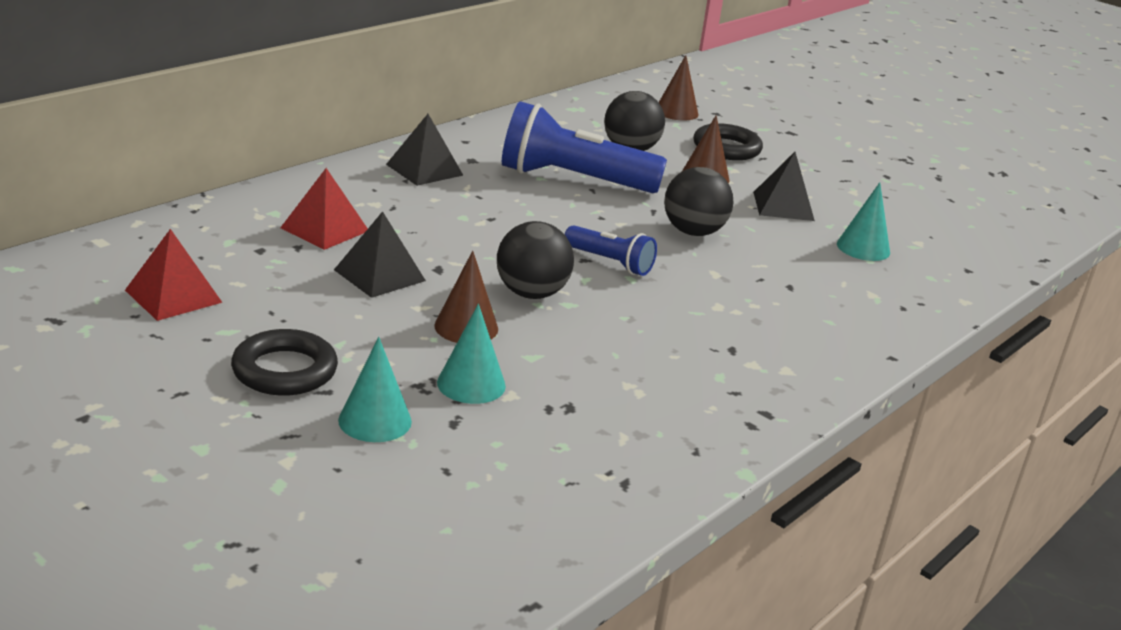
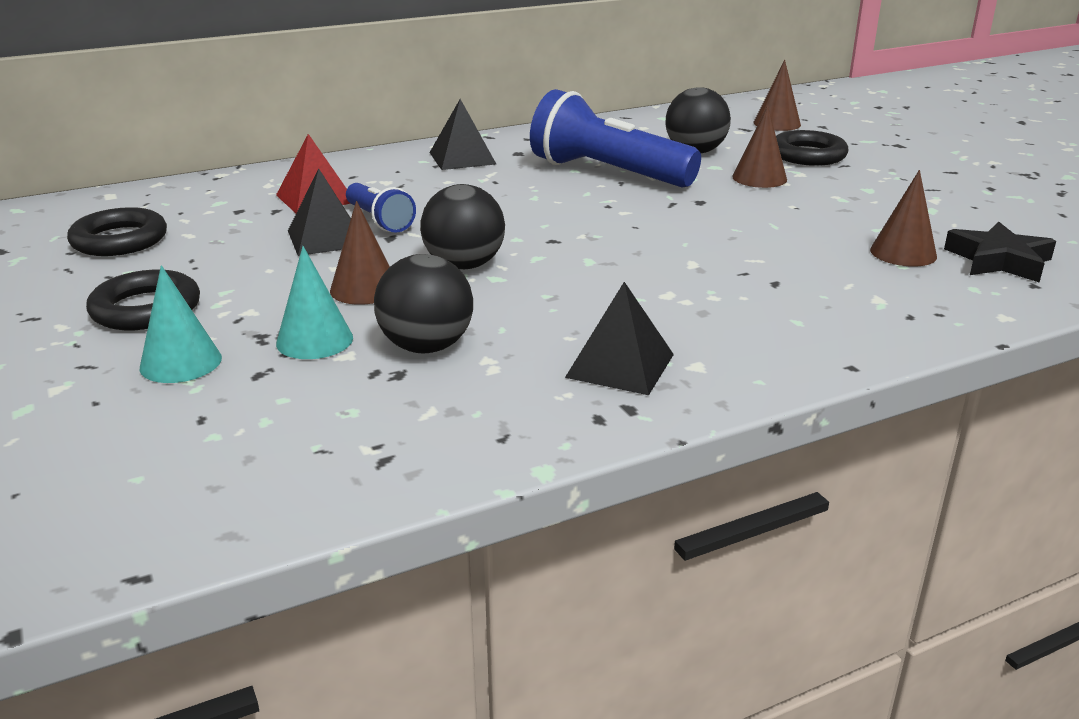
camera: 25 degrees right, 0 degrees up
red pyramid [125,229,223,321] -> black ring [67,207,167,256]
blue flashlight [565,225,657,276] -> blue flashlight moved to [346,183,416,233]
black ball [664,167,733,236] -> black ball moved to [374,254,473,353]
black pyramid [753,152,815,221] -> black pyramid moved to [565,282,674,395]
turquoise cone [837,182,890,261] -> brown cone [870,170,937,266]
none -> black star [944,221,1056,282]

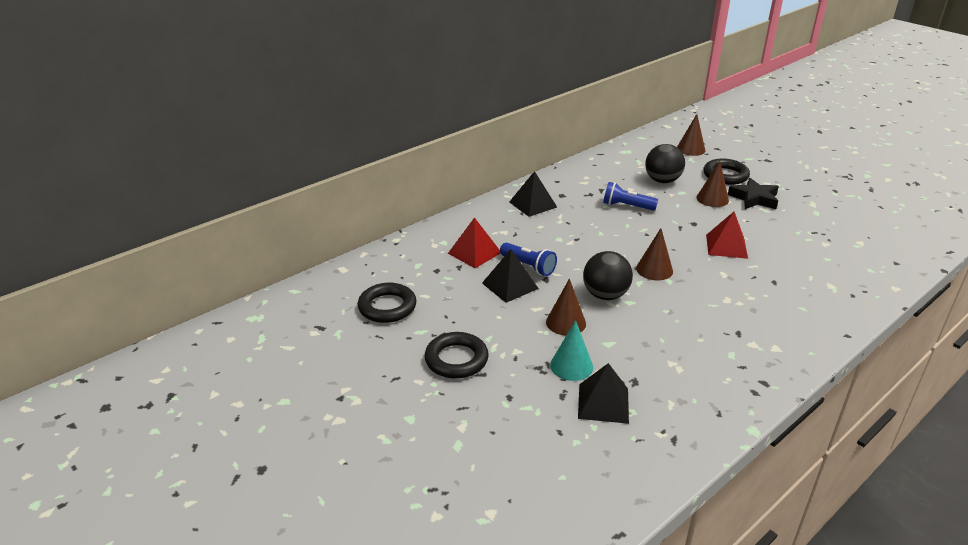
camera: 15 degrees left, 5 degrees up
turquoise cone [140,265,222,383] -> none
black ball [374,254,473,353] -> none
blue flashlight [530,89,701,187] -> blue flashlight [603,182,658,211], size x0.52
black pyramid [565,282,674,395] -> black pyramid moved to [578,363,629,424]
brown cone [870,170,937,266] -> brown cone moved to [636,228,673,280]
black star [944,221,1056,282] -> black star moved to [728,178,779,209]
none -> red pyramid [706,212,748,259]

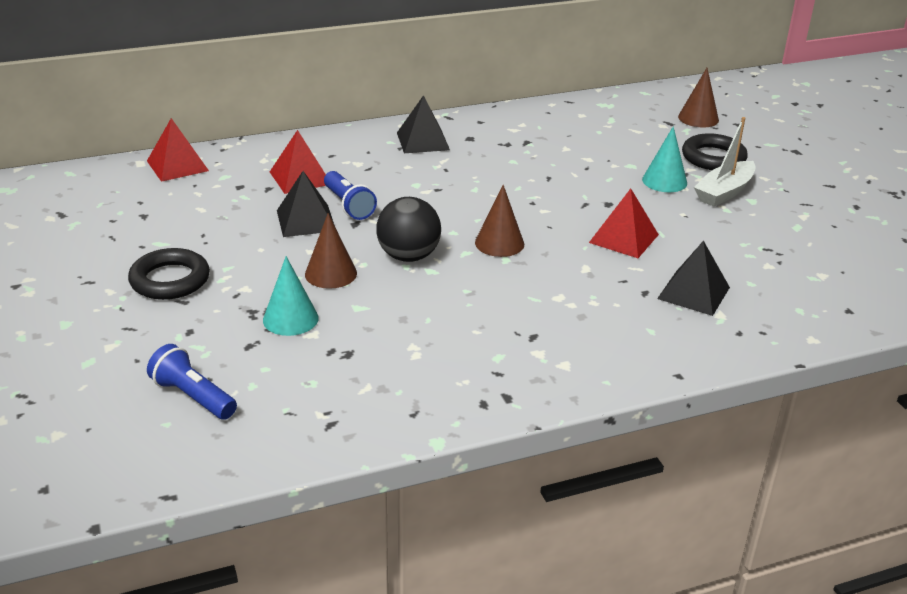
camera: 20 degrees right, 0 degrees up
black ring [358,283,417,323] -> none
black pyramid [578,363,629,424] -> black pyramid moved to [657,240,730,316]
blue flashlight [603,182,658,211] -> blue flashlight moved to [147,344,237,420]
black ball [645,144,685,183] -> none
brown cone [696,161,729,207] -> turquoise cone [642,126,687,192]
black star [728,178,779,209] -> white boat [694,117,756,207]
none -> red pyramid [147,118,209,182]

